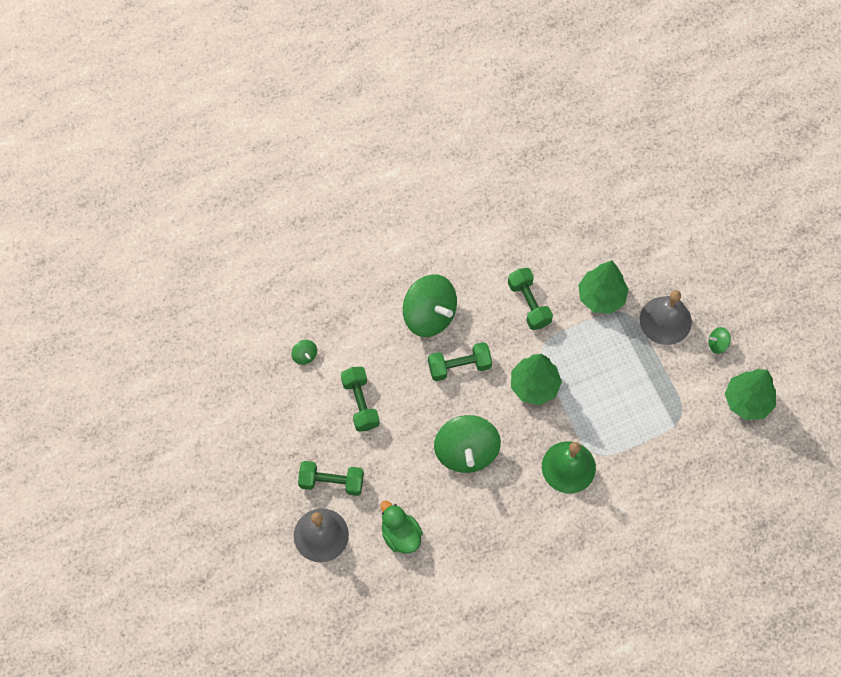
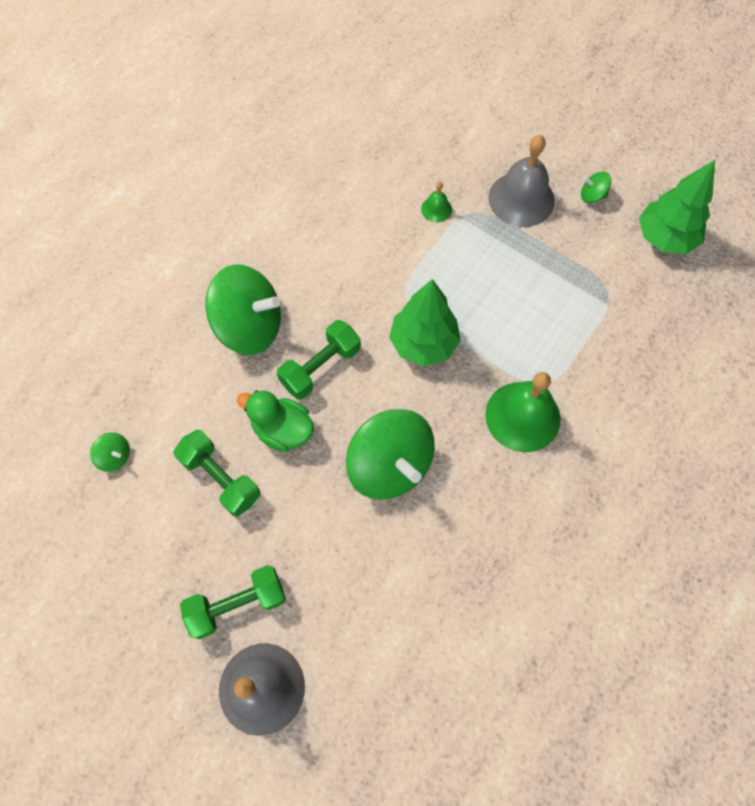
camera: 30 degrees left, 0 degrees up
green duck [381,500,423,553] -> green duck moved to [237,390,314,452]
green dumbbell [508,268,553,330] -> none
green tree [578,260,629,314] -> green bell [421,182,452,222]
green spinning top [708,327,731,354] -> green spinning top turned 45 degrees clockwise [581,172,611,203]

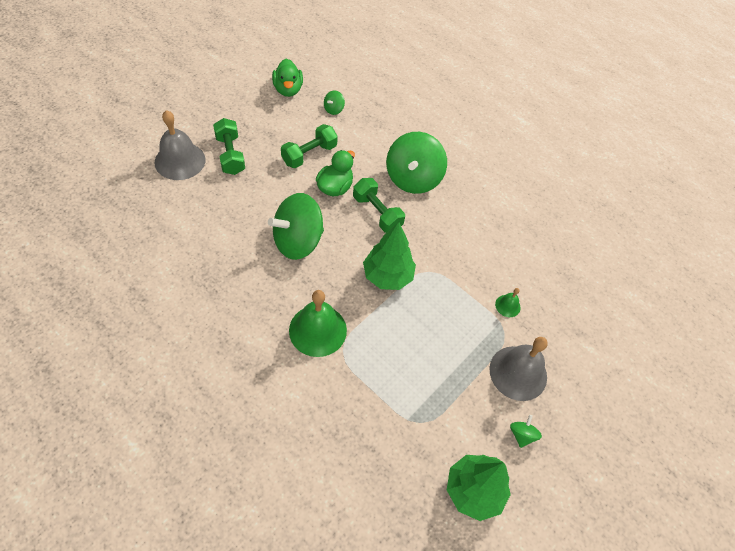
camera: 90 degrees right, 10 degrees down
none -> green duck [272,59,303,97]

